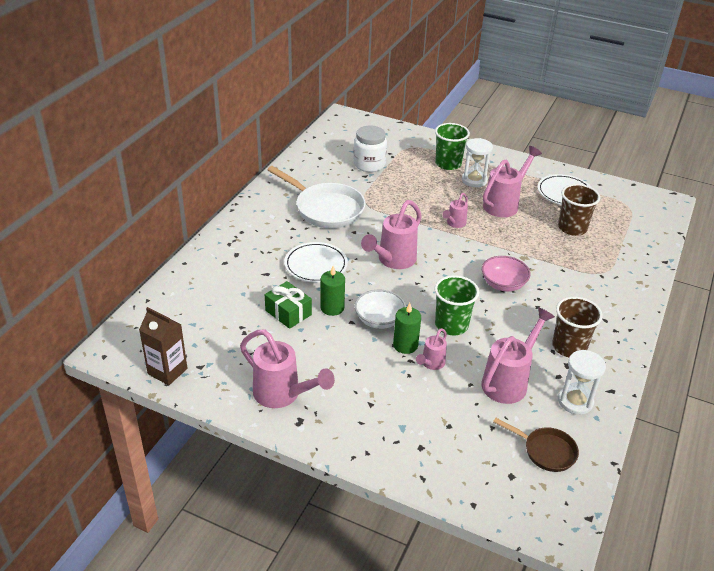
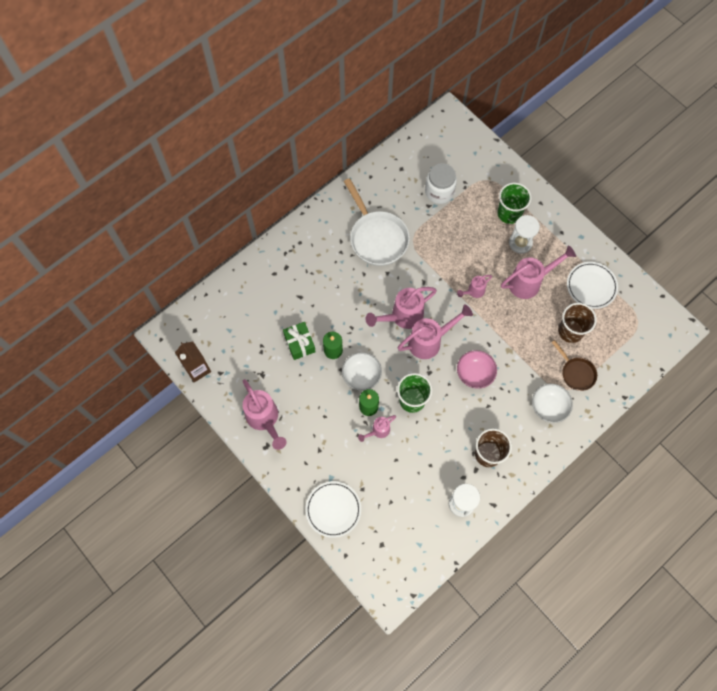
camera: 25 degrees right, 30 degrees up
white plate [284,242,348,283] -> white plate moved to [305,481,361,538]
pink watering can [481,307,555,404] -> pink watering can moved to [398,304,473,359]
brown pan [493,418,579,472] -> brown pan moved to [551,340,597,391]
none -> white bowl [532,384,573,423]

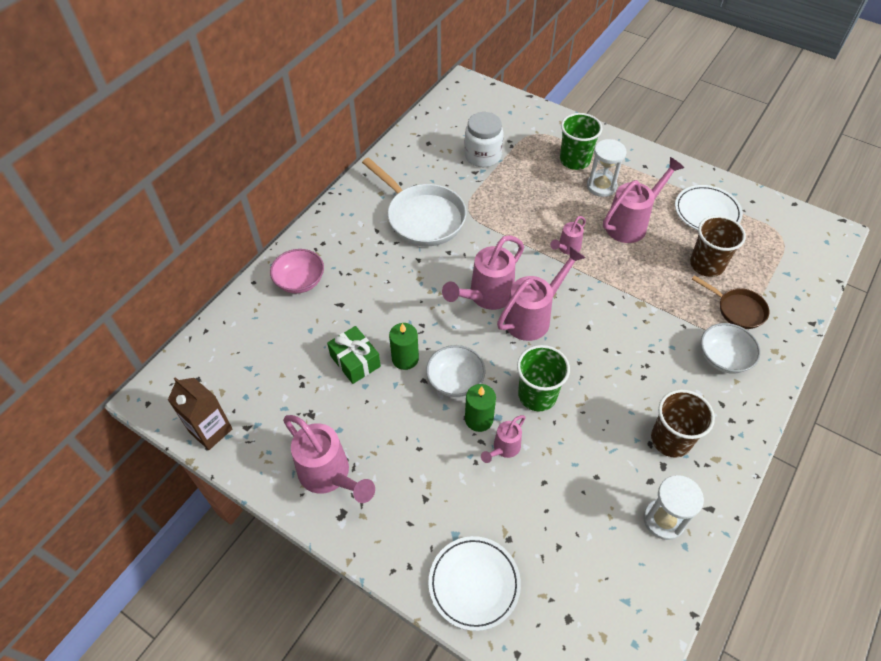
camera: 15 degrees left, 15 degrees down
pink bowl [457,350,497,389] -> pink bowl moved to [270,249,324,294]

